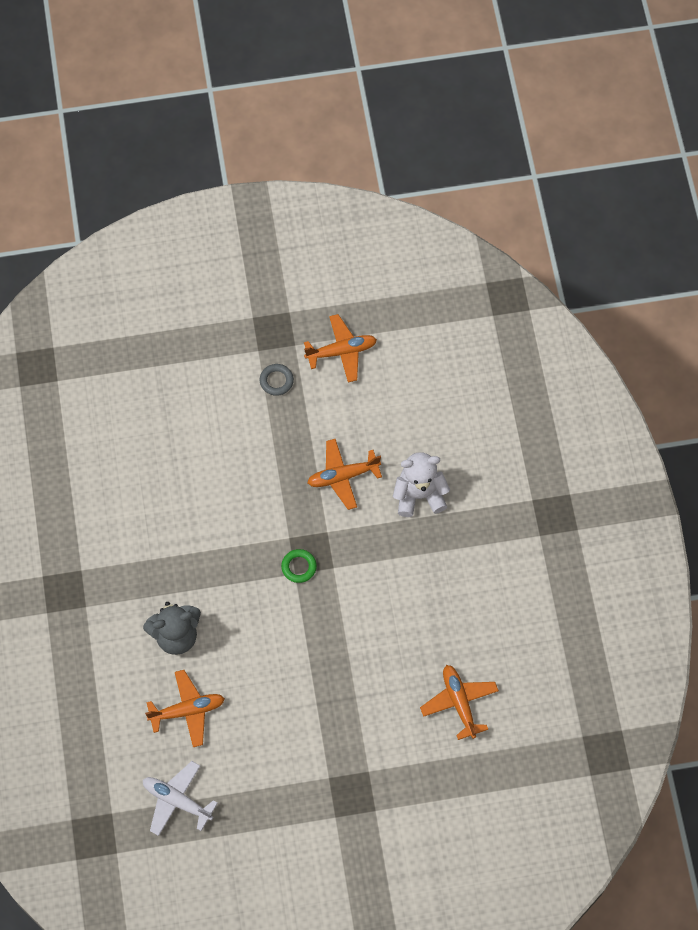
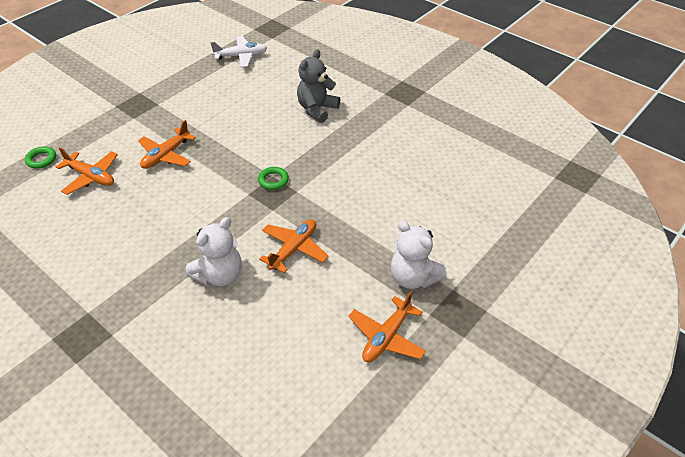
camera: 140 degrees right, 20 degrees down
orange plane [145,670,225,747] -> orange plane moved to [138,120,196,169]
grey ring [260,364,294,396] -> white teddy bear [391,220,447,289]
none -> green ring [25,146,56,169]

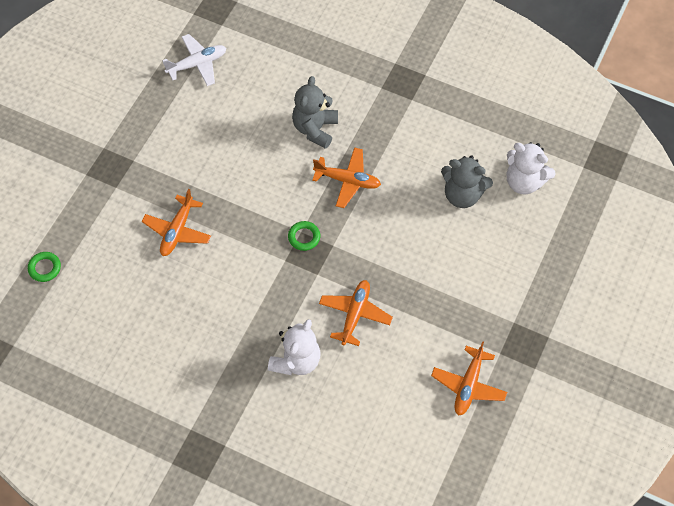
camera: 15 degrees left, 15 degrees up
orange plane [56,147,118,195] -> orange plane moved to [312,147,381,208]
white teddy bear [391,220,447,289] -> white teddy bear moved to [507,142,556,195]
none -> grey teddy bear [441,155,493,208]

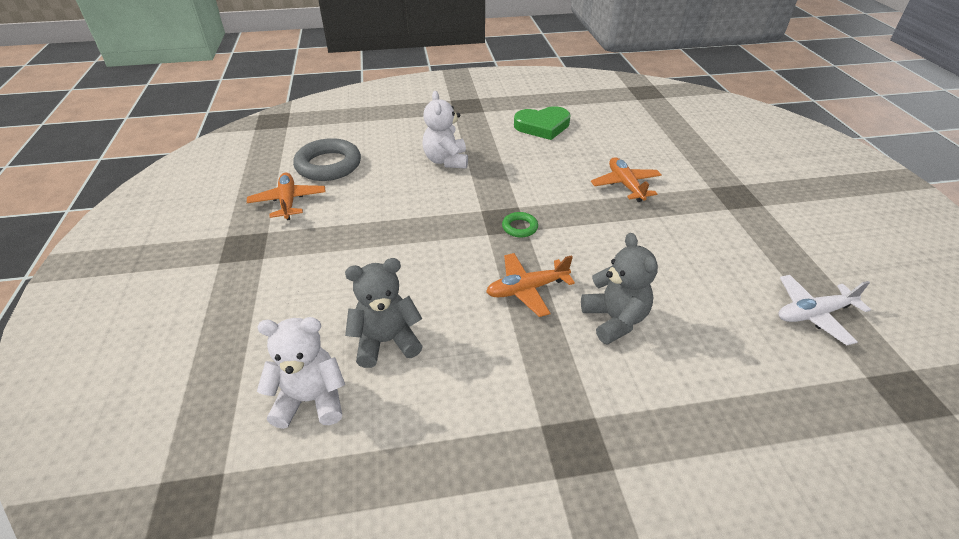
camera: 145 degrees right, 20 degrees down
green ring [28,252,61,282] -> none
white plane [162,34,226,86] -> white plane turned 45 degrees clockwise [779,275,871,345]
orange plane [319,280,393,346] -> none
none -> grey ring [293,138,361,181]
none -> green heart [514,106,571,140]

